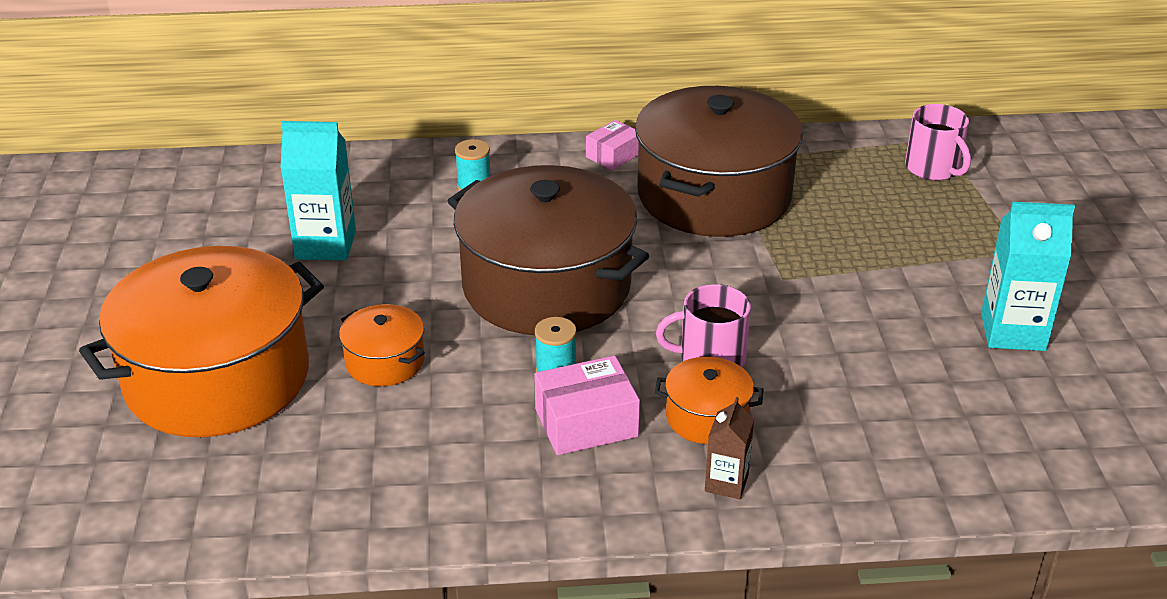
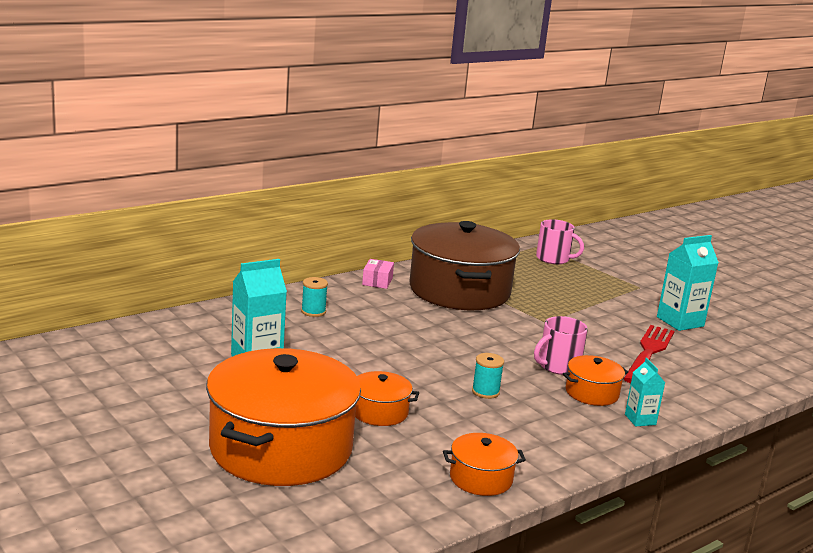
camera: 35 degrees left, 15 degrees down
brown pot [448,165,649,335] -> none
pink box [534,356,640,455] -> none
brown carton [705,397,754,499] -> turquoise carton [625,358,665,426]
none -> orange pot [443,433,526,496]
none -> red fork [623,325,675,383]

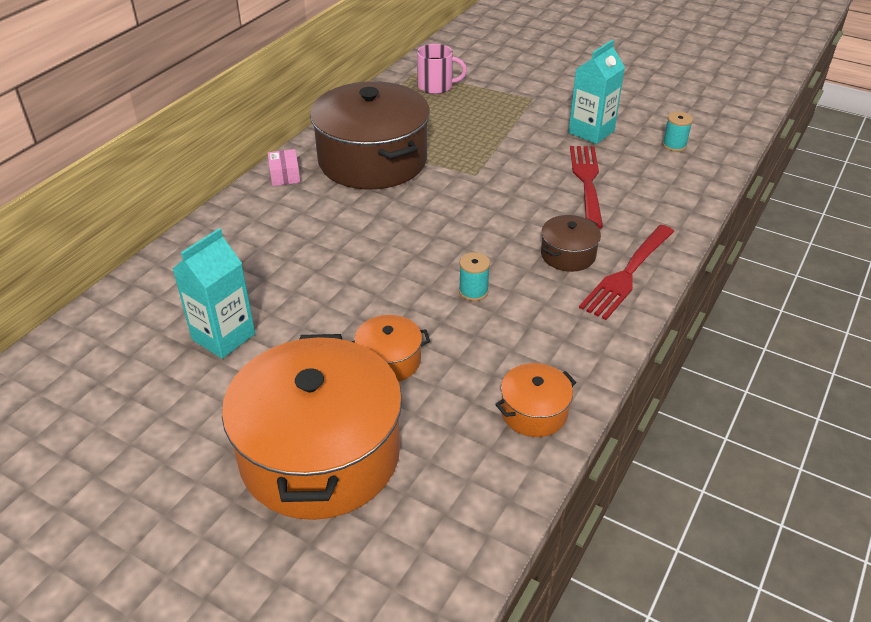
camera: 20 degrees left, 20 degrees up
turquoise spool [301,277,328,317] -> turquoise spool moved to [662,112,693,152]
pink mug [534,316,588,375] -> none
orange pot [563,355,628,406] -> brown pot [541,215,601,272]
turquoise carton [625,358,665,426] -> red fork [579,225,674,320]

